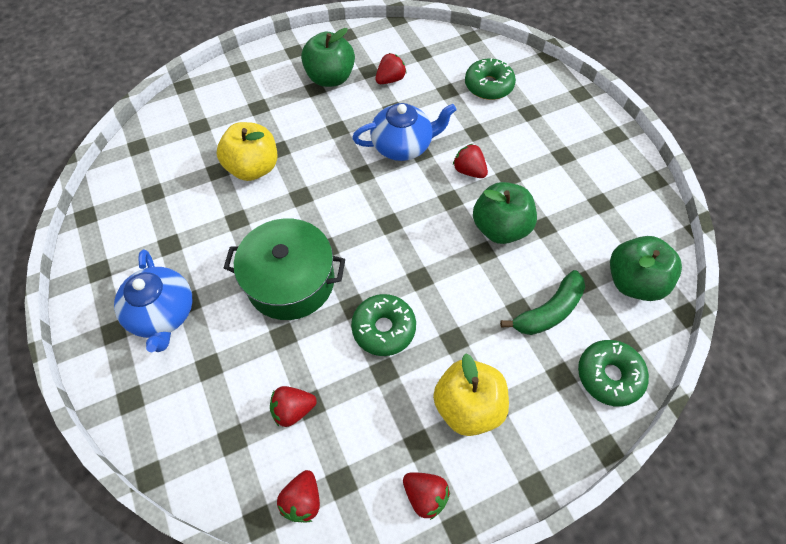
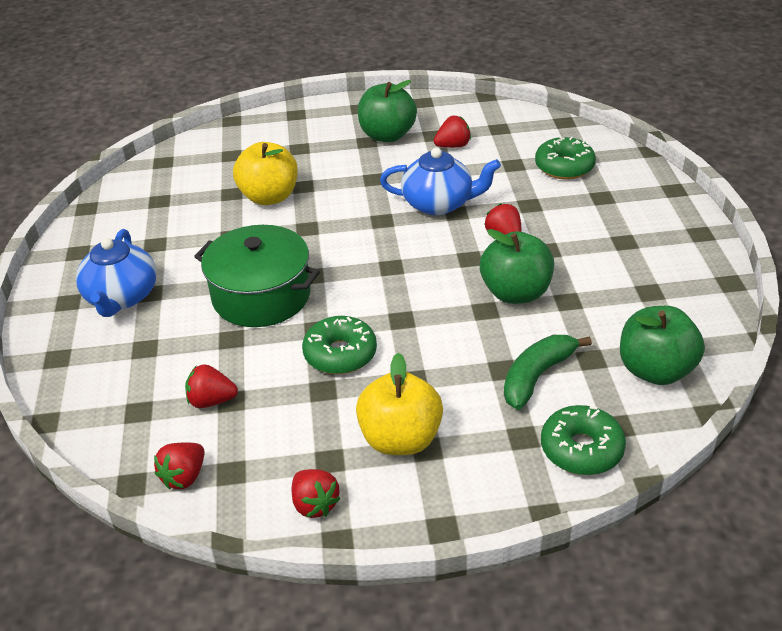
camera: 20 degrees right, 20 degrees down
green banana [500,270,585,335] -> green banana turned 150 degrees clockwise [504,335,592,410]

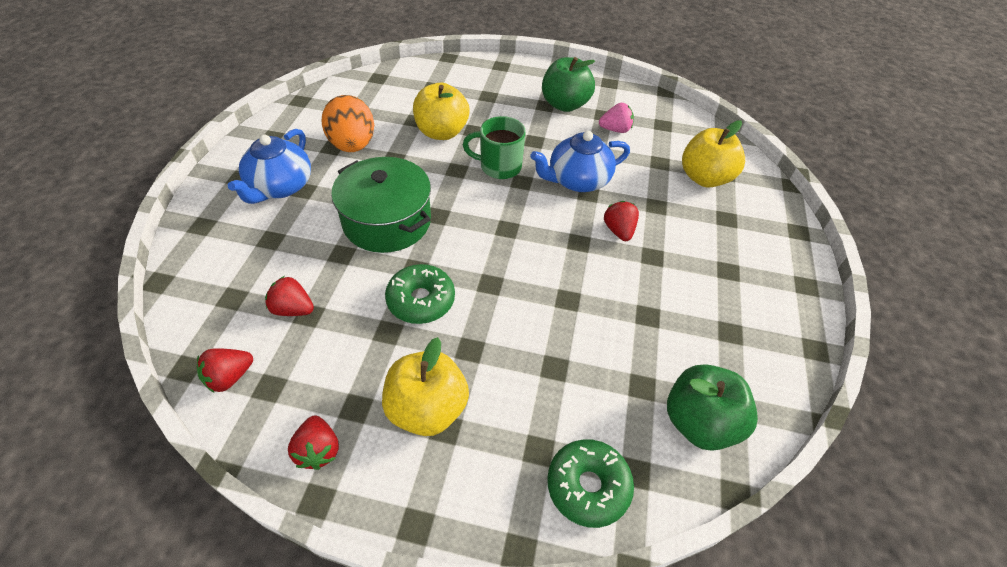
camera: 15 degrees right, 10 degrees up
blue teapot [380,147,501,215] -> blue teapot turned 135 degrees clockwise [530,131,630,192]
red strawberry [433,115,471,148] -> pink strawberry [599,103,634,133]
green apple [480,229,554,304] -> none
green banana [504,335,592,410] -> none
green donut [535,137,596,179] -> yellow apple [682,121,745,188]
none -> orange egg [321,95,374,152]
none -> green mug [463,116,526,179]

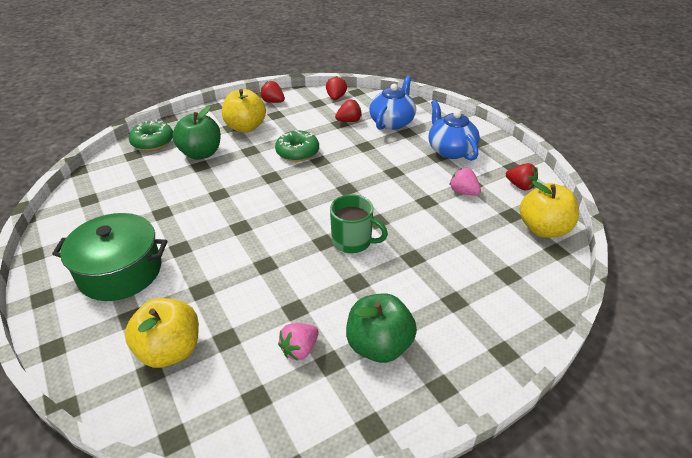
camera: 140 degrees right, 10 degrees down
orange egg [321,95,374,152] -> pink strawberry [449,168,481,196]
green pot [331,157,431,253] -> green pot moved to [52,213,167,301]
yellow apple [413,83,469,140] -> yellow apple moved to [520,181,579,238]
green mug [463,116,526,179] -> green mug turned 60 degrees clockwise [330,194,388,253]
blue teapot [530,131,630,192] -> blue teapot moved to [369,76,416,130]
red strawberry [604,201,639,241] -> red strawberry moved to [506,163,538,190]
green apple [667,364,758,451] -> green apple moved to [173,106,221,160]

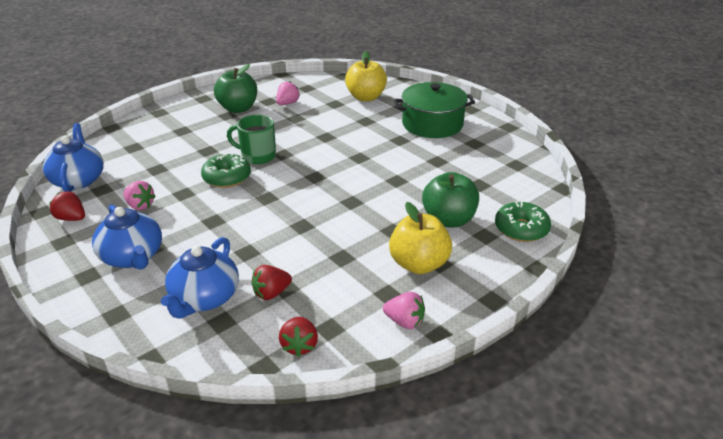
camera: 170 degrees right, 5 degrees down
red strawberry [260,81,285,103] -> pink strawberry [383,292,425,329]
green donut [275,130,319,162] -> green donut moved to [201,153,251,188]
yellow apple [520,181,579,238] -> blue teapot [43,123,104,192]

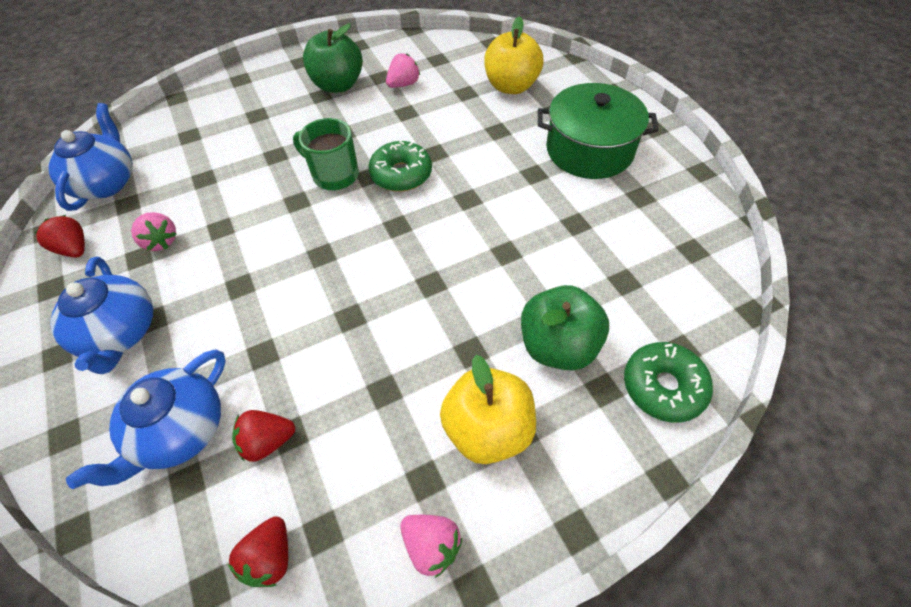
camera: 15 degrees right, 20 degrees up
green donut [201,153,251,188] -> green donut moved to [368,141,432,192]

